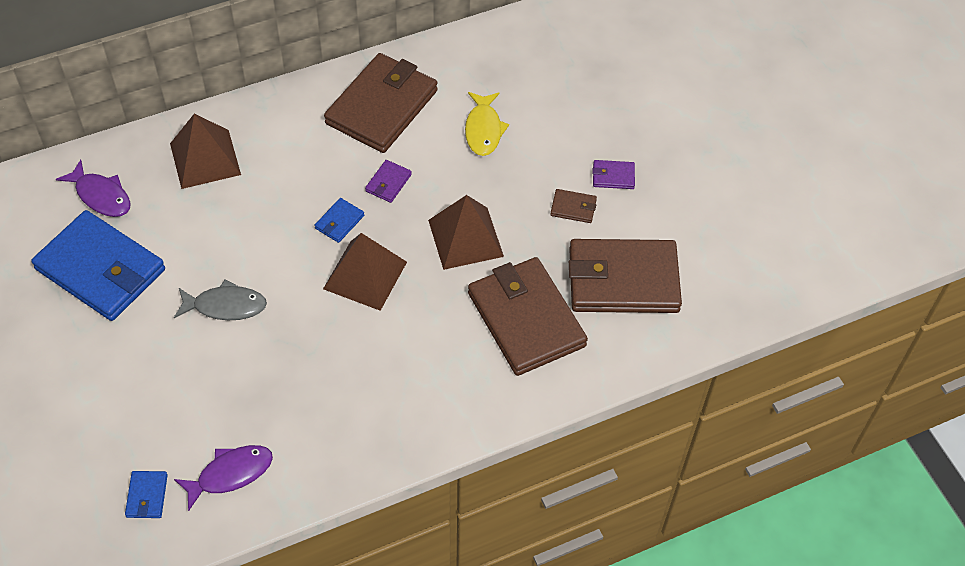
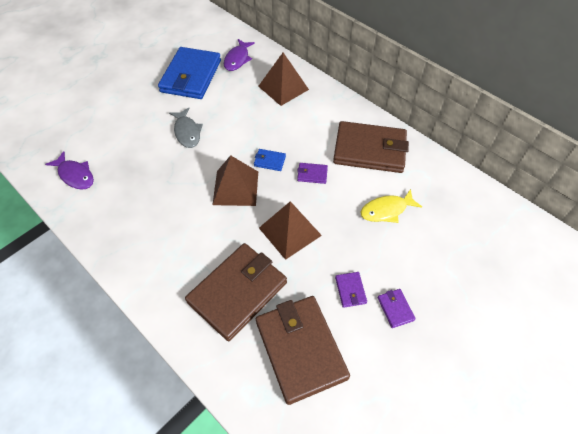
camera: 70 degrees right, 0 degrees up
blue wallet [125,471,168,518] -> none
brown wallet [550,189,597,223] -> purple wallet [335,272,367,308]

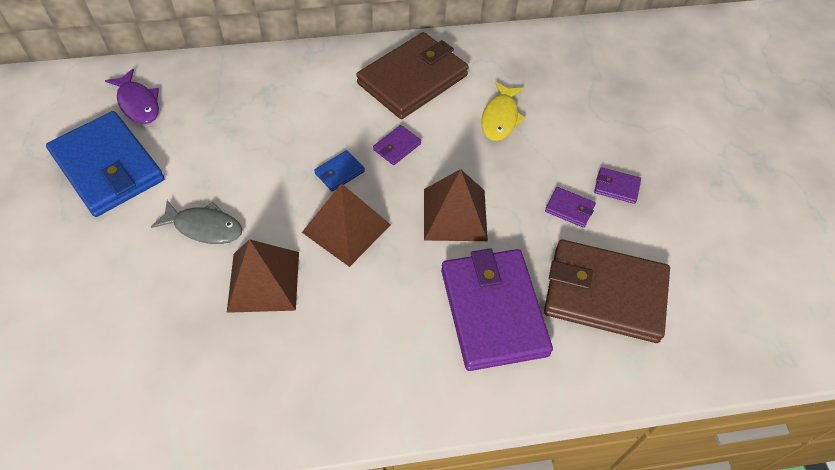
camera: 55 degrees left, 0 degrees up
purple fish [45,151,94,190] -> none
brown wallet [185,243,287,341] -> purple wallet [441,248,553,371]
brown pyramid [258,53,309,106] -> brown pyramid moved to [227,239,299,313]

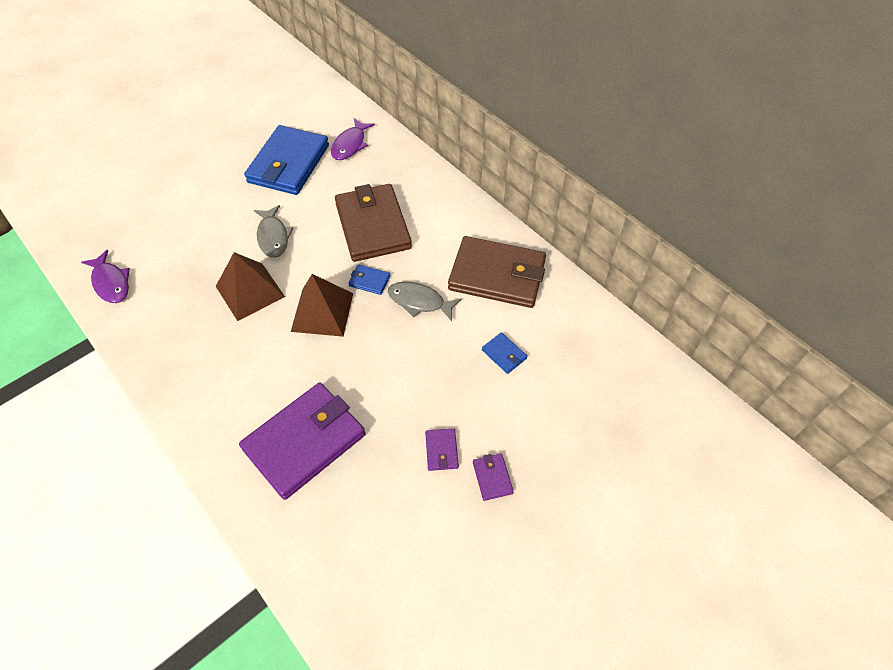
camera: 60 degrees right, 0 degrees up
purple wallet [373,125,421,165] -> grey fish [388,282,462,321]
brown pyramid [424,169,488,241] -> none
yellow fish [481,82,526,141] -> blue wallet [482,332,527,374]
brown wallet [544,240,670,343] -> brown wallet moved to [335,184,412,262]
none -> purple fish [81,250,130,303]

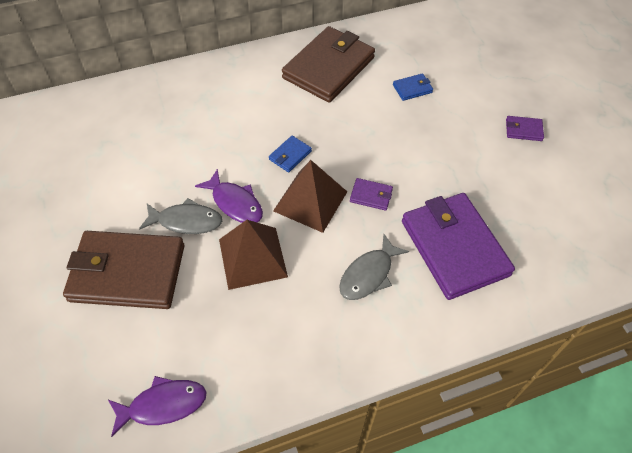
camera: 70 degrees left, 0 degrees up
blue wallet [244,125,329,195] -> none
purple fish [331,118,375,160] -> purple fish moved to [195,169,263,223]
brown wallet [335,184,412,262] -> brown wallet moved to [63,231,184,309]
grey fish [388,282,462,321] -> grey fish moved to [339,234,409,300]
purple wallet [425,428,459,471] -> purple wallet moved to [350,178,393,211]

